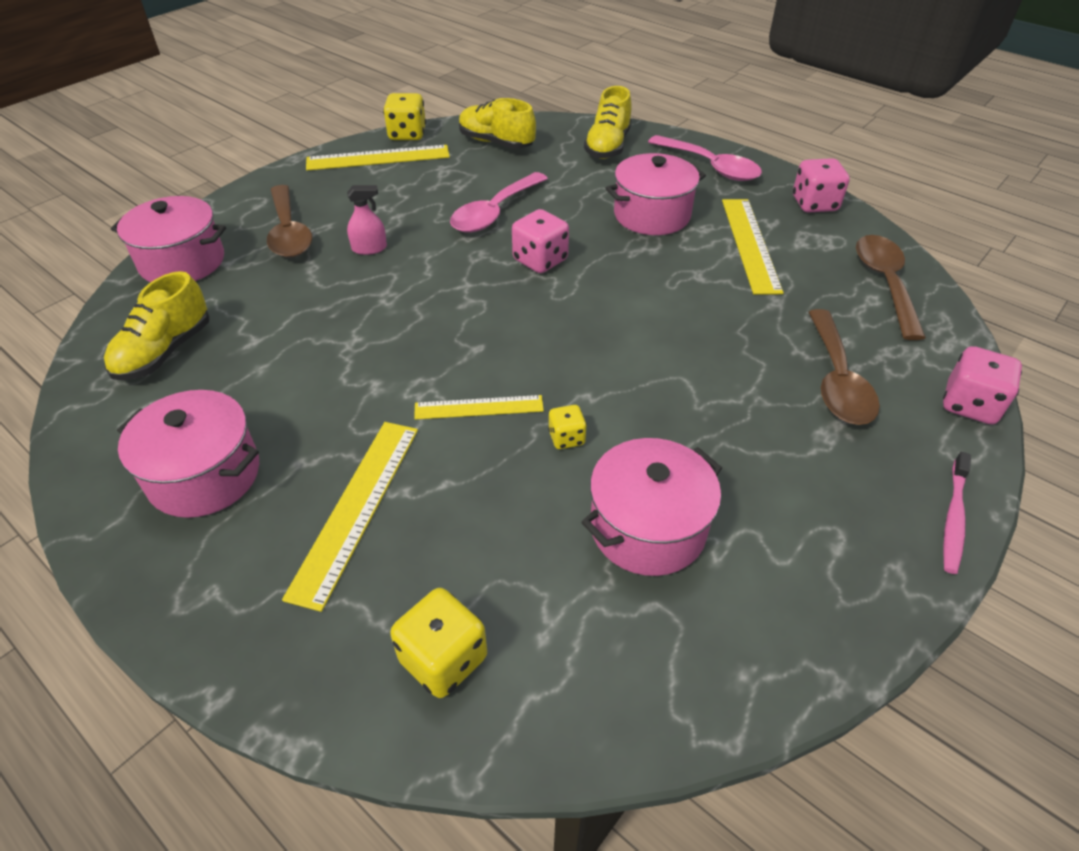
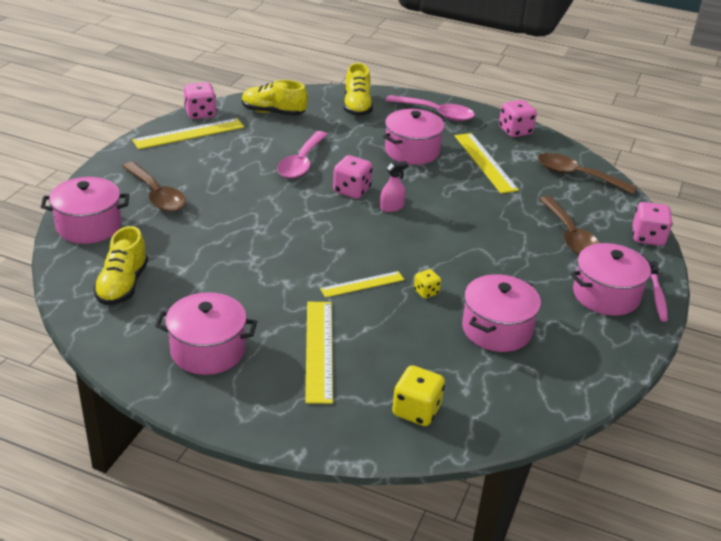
camera: 20 degrees left, 10 degrees down
pink spray bottle [347,185,387,255] -> pink spray bottle moved to [380,161,408,212]
yellow dice [383,93,426,140] -> pink dice [184,82,216,119]
brown spoon [856,235,926,340] -> brown spoon turned 45 degrees counterclockwise [538,153,637,194]
none -> pink pot [570,243,654,316]

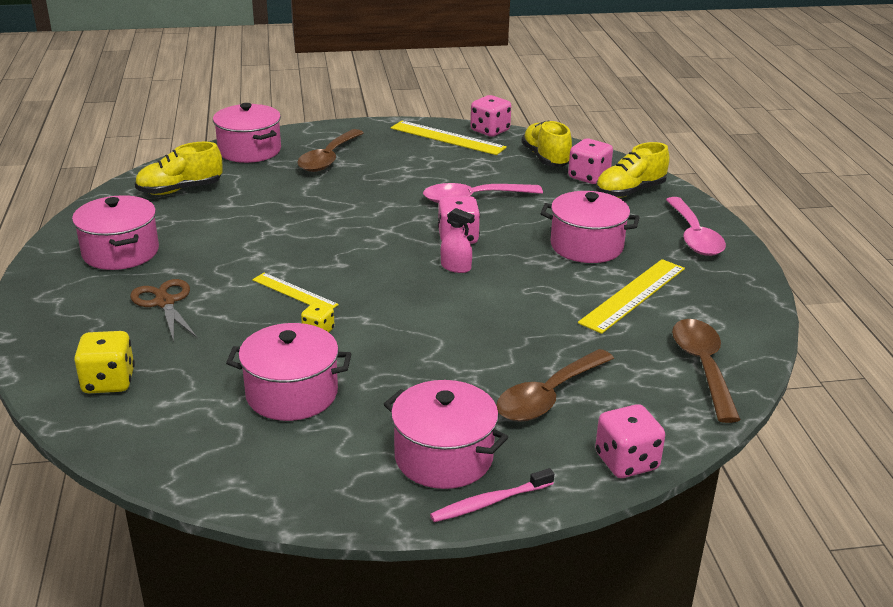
camera: 60 degrees right, 5 degrees down
yellow ruler [305,302,333,404] -> brown scissors [130,279,197,342]
pink dice [499,100,537,137] -> pink dice moved to [568,138,613,184]

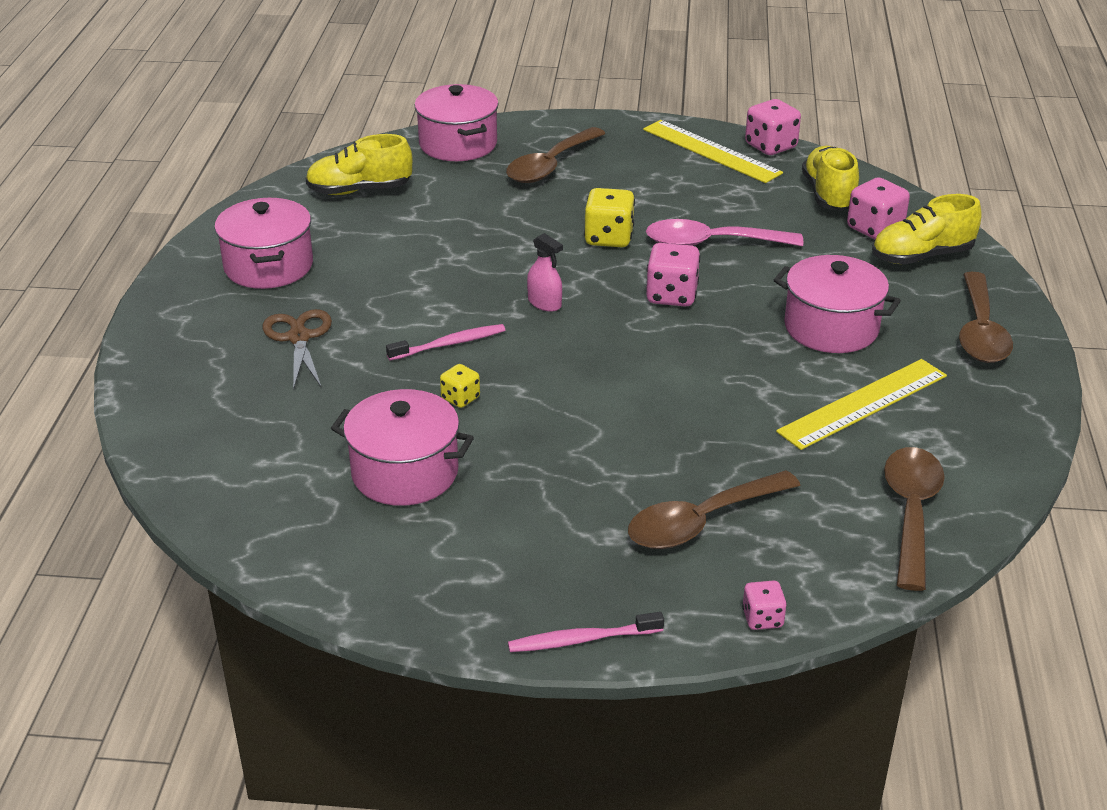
camera: 15 degrees right, 5 degrees up
yellow dice [74,331,135,393] -> yellow dice moved to [584,188,635,247]
yellow ruler [252,273,339,308] -> pink toothbrush [386,324,505,361]
pink pot [384,380,508,489] -> none
pink spray bottle [441,208,474,273] -> pink spray bottle moved to [527,233,563,312]
pink dice [595,404,665,478] -> pink dice [742,580,787,630], size x0.58
pink spoon [666,197,726,256] -> brown spoon [959,272,1013,363]

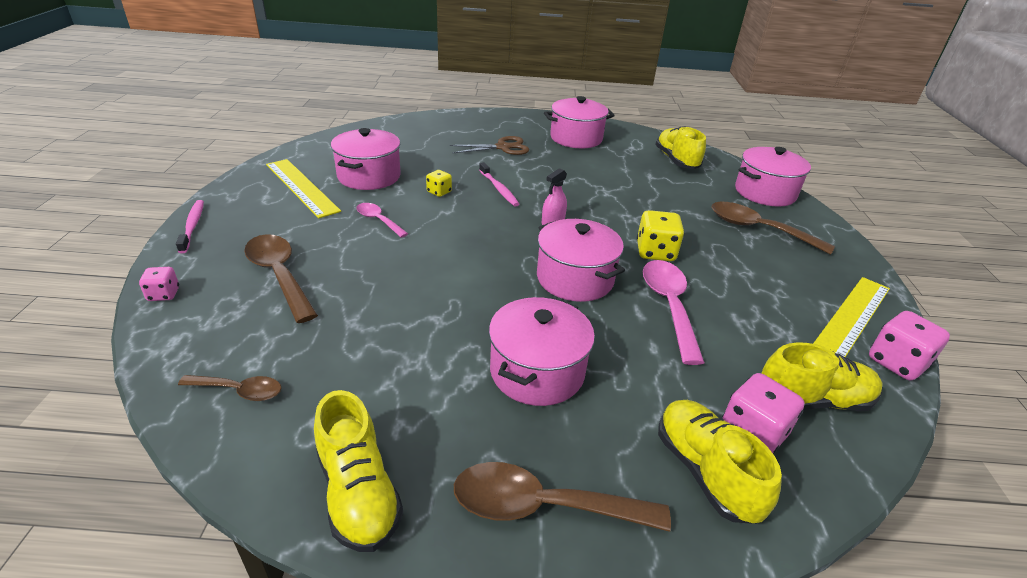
camera: 85 degrees right, 0 degrees up
pink dice [646,243,701,307] -> pink pot [537,219,625,302]
yellow ruler [776,359,947,450] -> yellow ruler moved to [266,159,341,218]
brown spoon [884,447,945,591] -> brown spoon [178,375,281,401], size x0.57
none -> yellow shoe [314,390,403,552]
none -> pink spoon [356,203,408,238]

